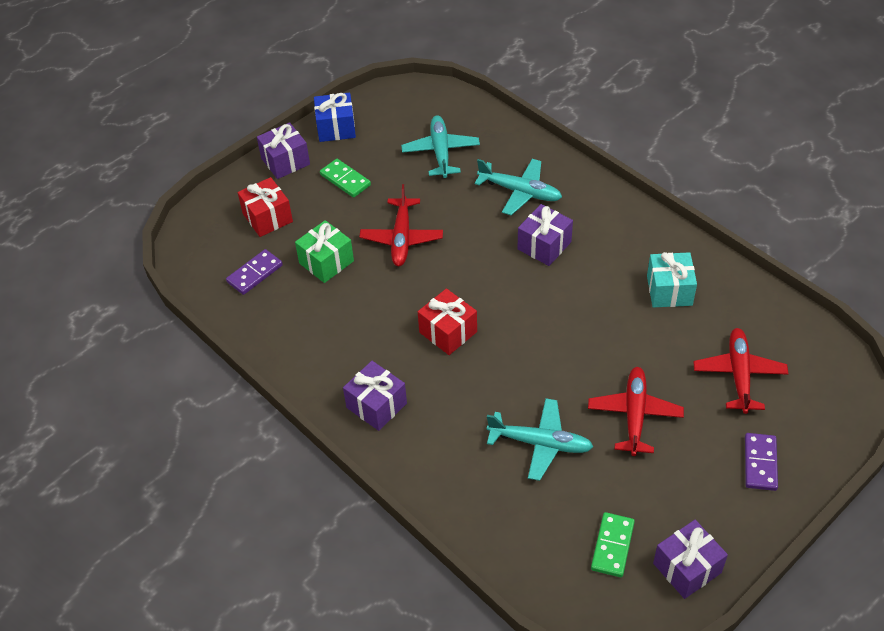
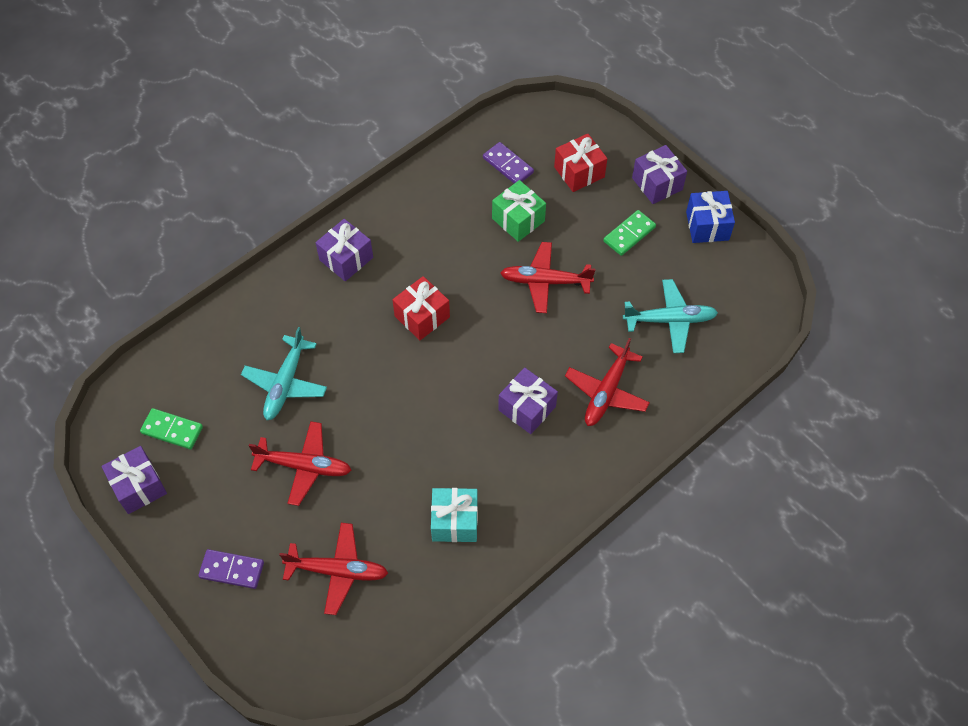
camera: 90 degrees right, 10 degrees up
turquoise plane [474,159,562,215] -> red plane [565,338,650,426]

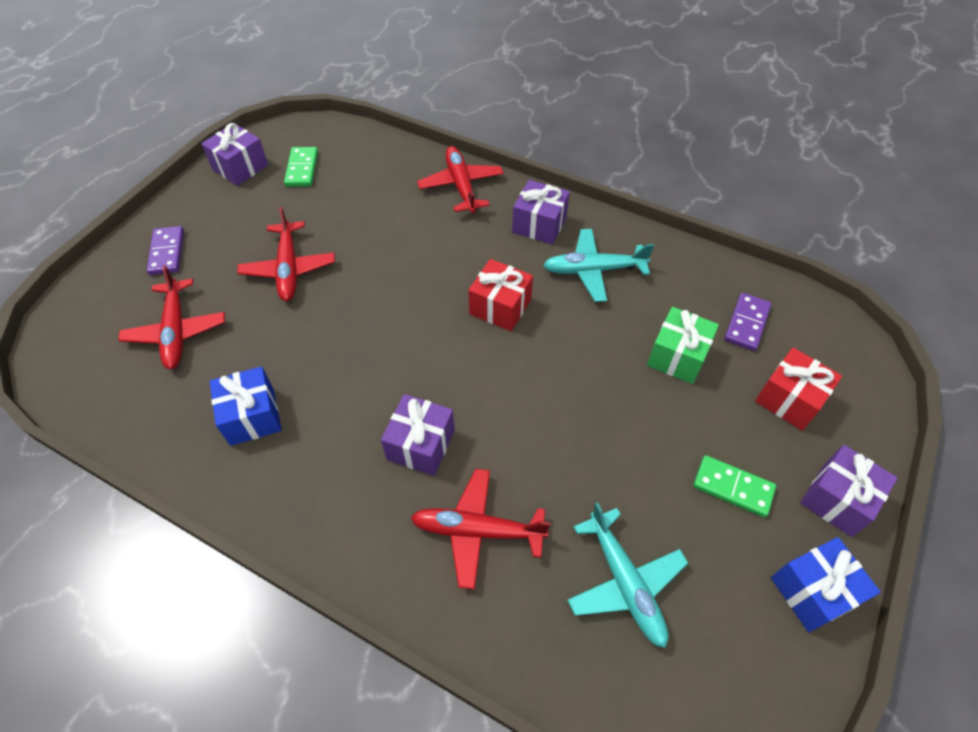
camera: 70 degrees right, 5 degrees down
turquoise plane [241,327,327,420] -> turquoise plane moved to [543,229,654,302]
turquoise gift [431,488,478,542] -> blue gift [210,366,282,446]
red plane [500,242,595,313] -> red plane moved to [417,146,504,213]

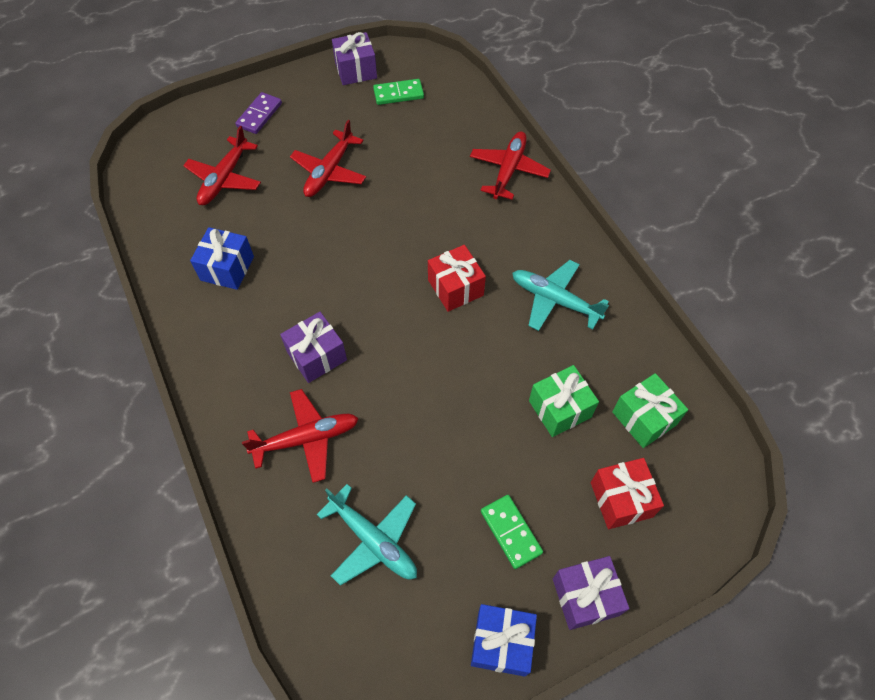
camera: 35 degrees right, 5 degrees up
green domino [284,147,318,187] -> green domino turned 45 degrees clockwise [373,79,424,105]
red plane [411,469,551,590] -> red plane turned 120 degrees clockwise [242,389,359,483]
purple gift [512,180,570,245] -> none
turquoise plane [567,502,688,648] -> turquoise plane turned 60 degrees counterclockwise [317,484,417,586]
purple domino [724,293,771,351] -> green gift [612,373,688,448]

